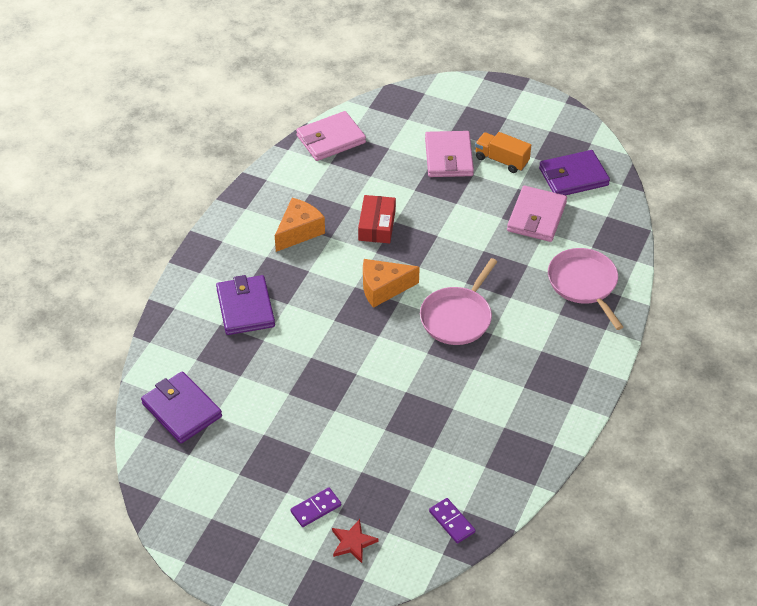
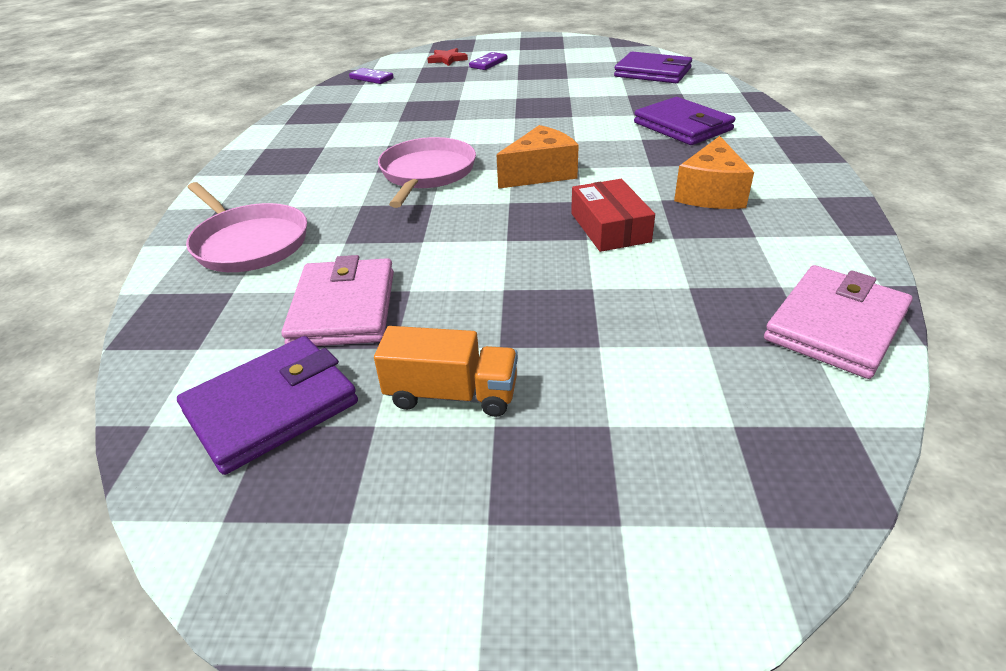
camera: 160 degrees right, 10 degrees down
pink wallet [425,131,474,177] -> none

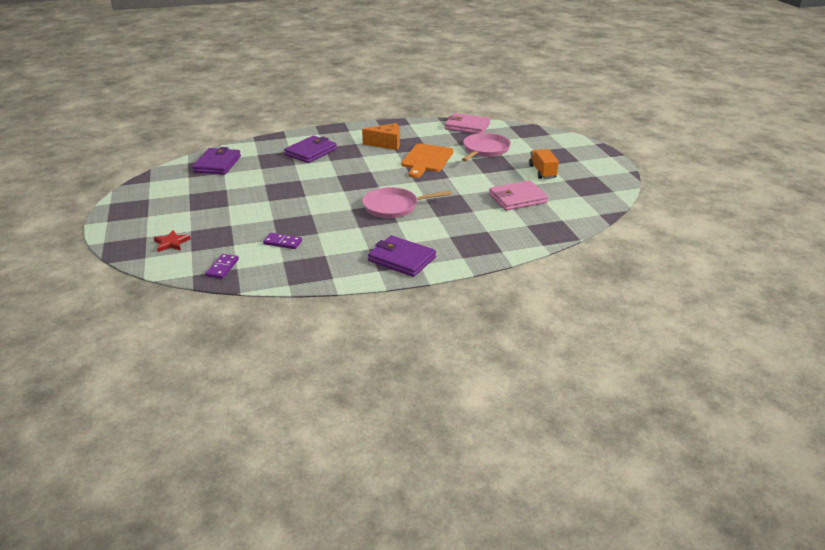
camera: 110 degrees left, 5 degrees down
purple wallet [177,336,358,475] -> purple wallet moved to [368,235,436,277]
pink pan [186,182,307,272] -> pink pan moved to [462,133,511,162]
purple domino [469,52,508,70] -> purple domino moved to [263,233,302,249]
orange cheese [497,125,579,189] -> none
red box [571,179,655,252] -> orange cutting board [401,144,453,178]

